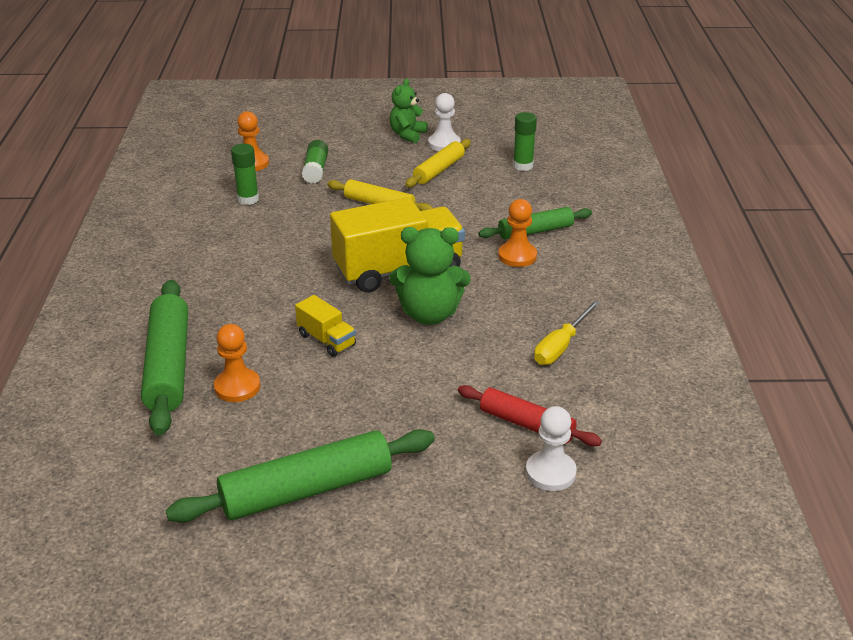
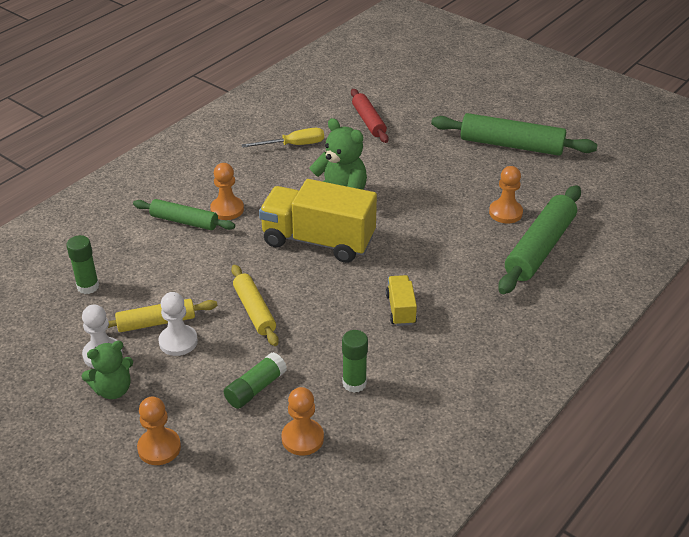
camera: 140 degrees left, 5 degrees up
yellow truck [295,295,356,357] -> yellow truck moved to [386,275,417,326]
white pawn [526,406,577,491] -> white pawn moved to [158,292,198,356]
none -> orange pawn [137,397,181,465]

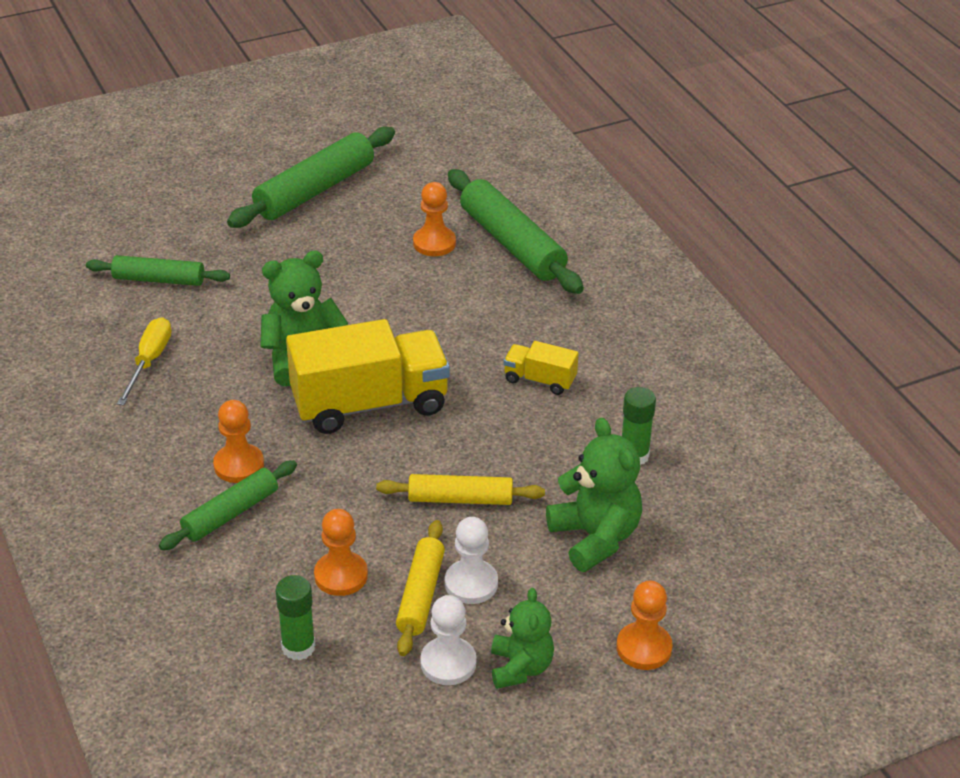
camera: 65 degrees left, 0 degrees up
green glue stick [224,352,287,409] -> green teddy bear [546,417,642,572]
yellow truck [259,179,377,263] -> yellow truck turned 150 degrees counterclockwise [286,319,450,434]
orange pawn [282,387,324,456] -> orange pawn moved to [314,509,368,596]
red rolling pin [351,89,389,143] -> green rolling pin [86,255,230,286]

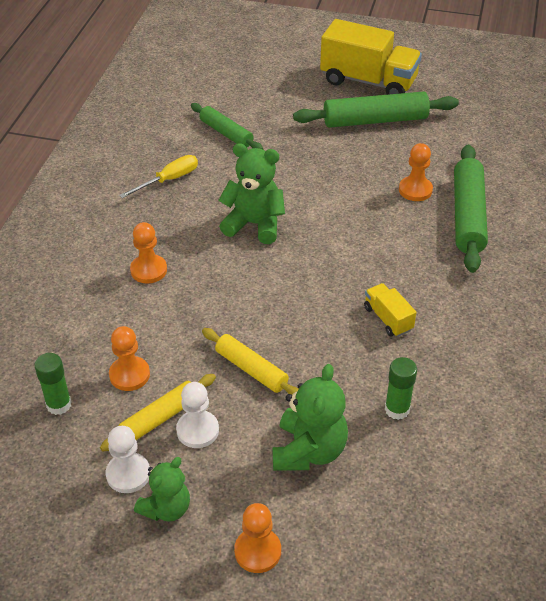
camera: 40 degrees right, 5 degrees up
green rolling pin [159,460,297,550] -> none
yellow truck [286,319,450,434] -> yellow truck moved to [320,19,422,95]

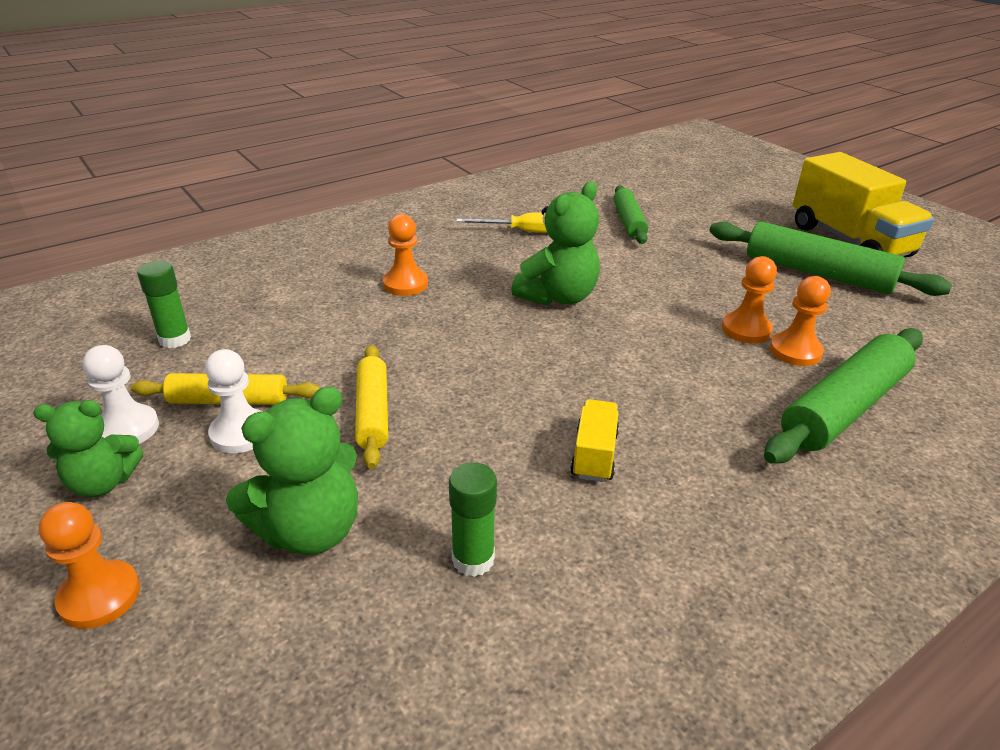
camera: 40 degrees right, 10 degrees down
orange pawn [109,326,150,391] -> orange pawn moved to [722,256,777,343]
green teddy bear [218,143,285,244] -> green teddy bear turned 75 degrees clockwise [511,182,600,306]

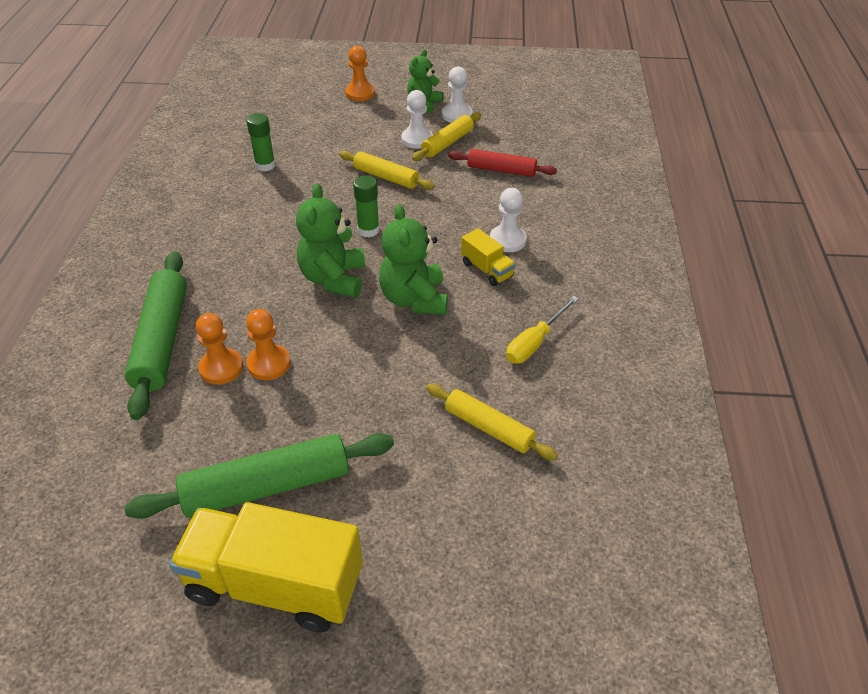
camera: 130 degrees right, 10 degrees up
green glue stick [137,261,191,348] -> green glue stick moved to [353,176,380,237]
green teddy bear [226,386,358,555] -> green teddy bear moved to [296,184,365,298]
orange pawn [383,214,428,296] -> white pawn [490,188,527,252]
yellow truck [570,399,619,482] -> yellow truck moved to [461,228,516,286]
green rolling pin [613,185,648,244] -> yellow rolling pin [426,384,558,460]
none -> red rolling pin [448,149,557,177]

